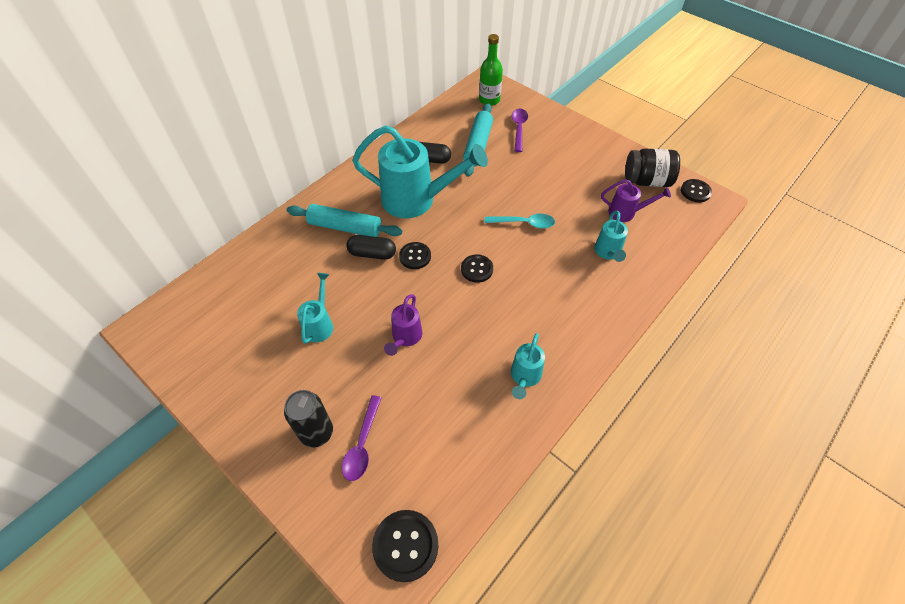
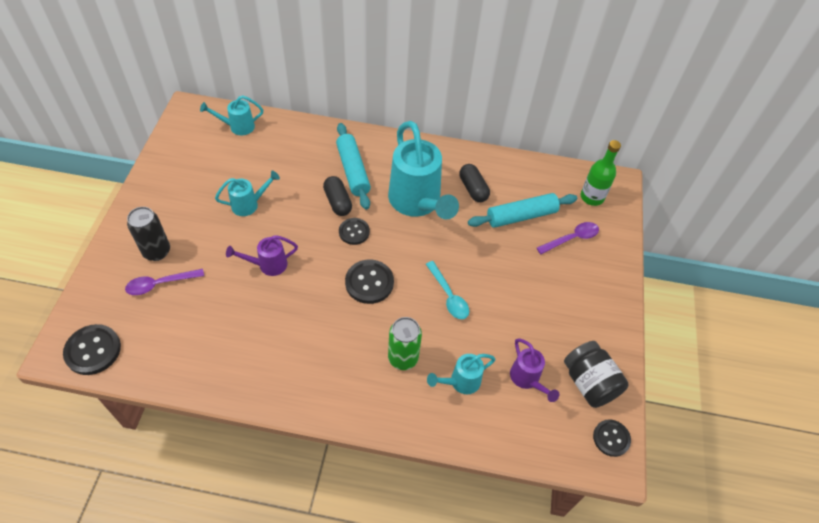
camera: 55 degrees right, 0 degrees up
black button [461,254,493,283] -> black button [345,259,394,304], size x1.50
turquoise watering can [511,333,545,399] -> turquoise watering can moved to [200,95,263,135]
none -> green can [388,317,422,370]

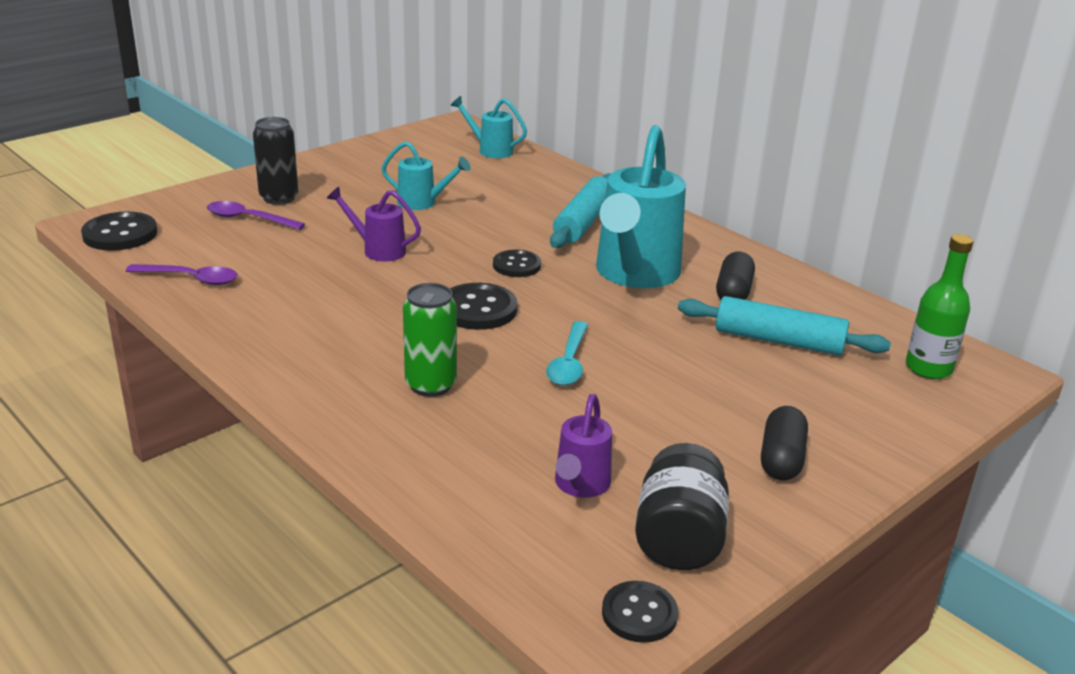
camera: 40 degrees right, 25 degrees down
black capsule [323,176,352,216] -> black capsule moved to [761,406,808,481]
turquoise watering can [427,354,496,394] -> none
purple spoon [537,222,599,254] -> purple spoon moved to [126,264,238,285]

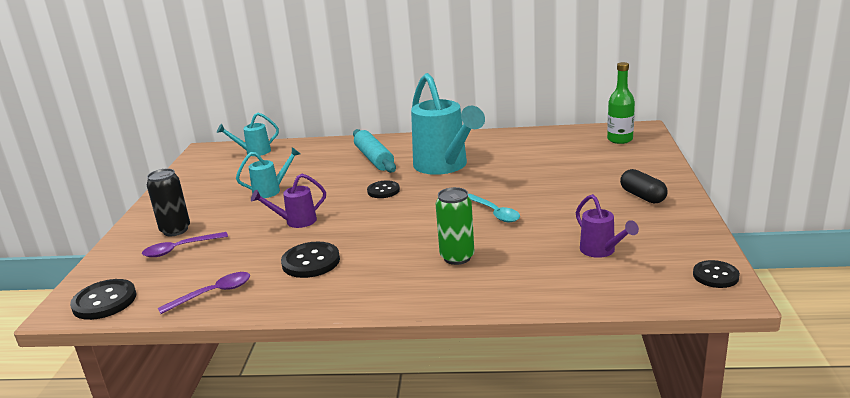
camera: 40 degrees left, 5 degrees down
black button [450,283,518,330] -> black button moved to [281,242,340,278]
black jar [635,443,729,570] -> none
turquoise rolling pin [678,296,891,355] -> none
black capsule [716,252,755,300] -> none

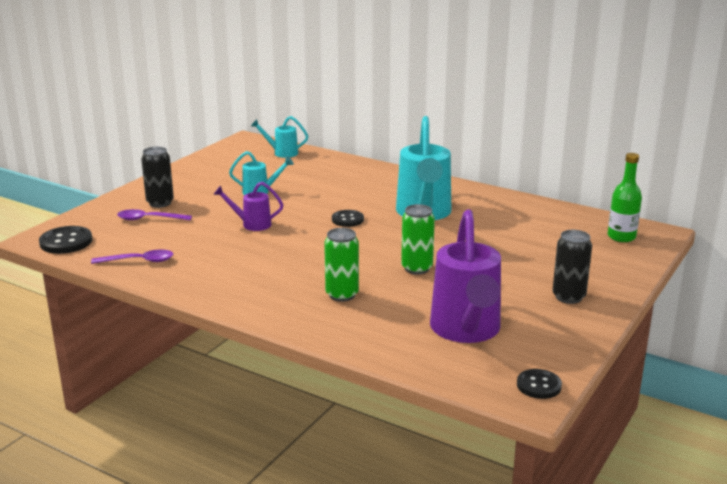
camera: 25 degrees right, 0 degrees up
black button [281,242,340,278] -> none
turquoise rolling pin [353,129,396,173] -> none
turquoise spoon [468,194,520,222] -> green can [401,204,435,275]
purple watering can [576,194,639,258] -> purple watering can [430,209,501,343], size x2.05
black capsule [620,169,667,204] -> black can [552,230,592,304]

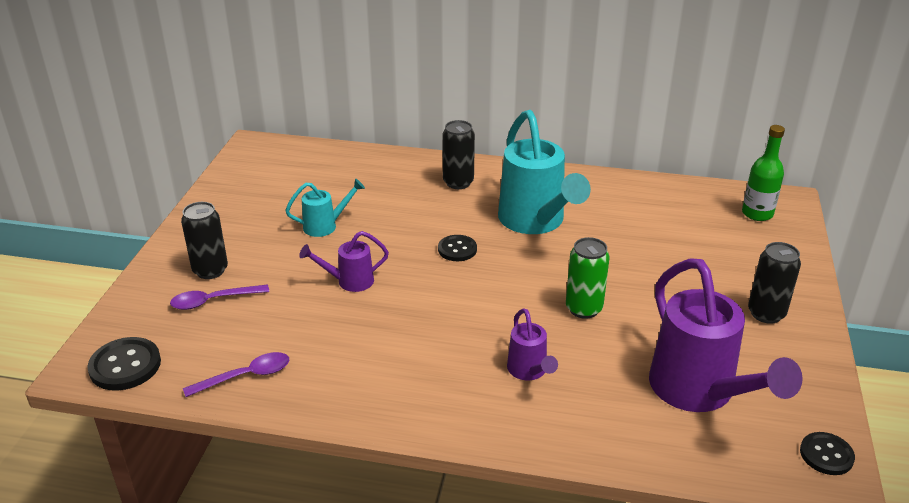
camera: 20 degrees left, 10 degrees up
turquoise watering can [251,116,308,158] -> none
green can [324,228,359,302] -> purple watering can [507,308,558,380]
none -> black can [442,120,475,189]

